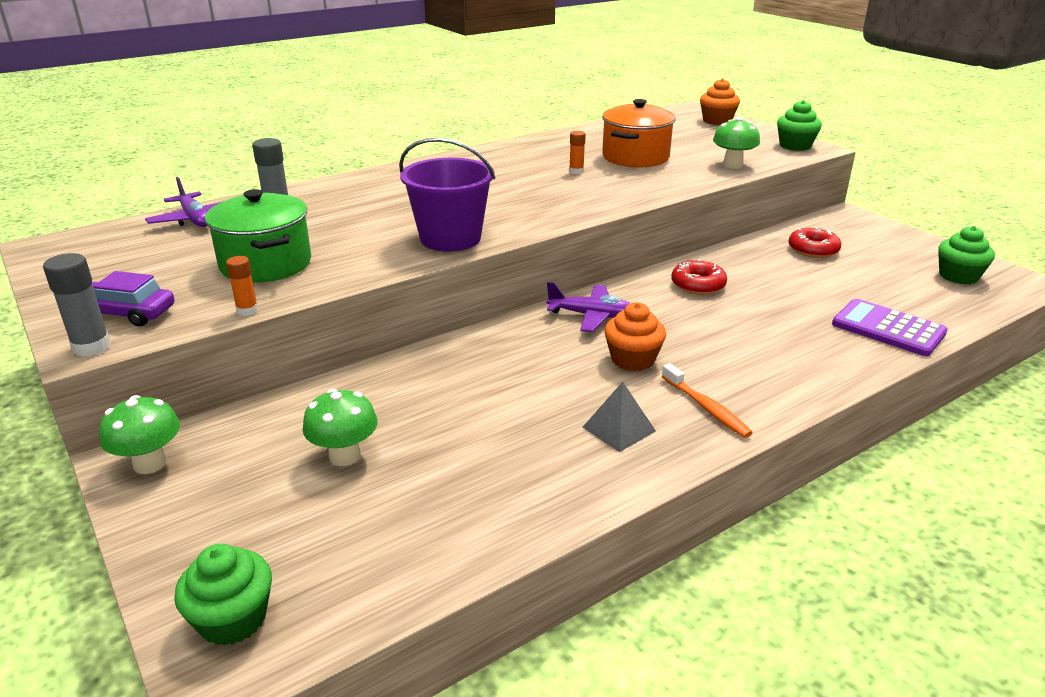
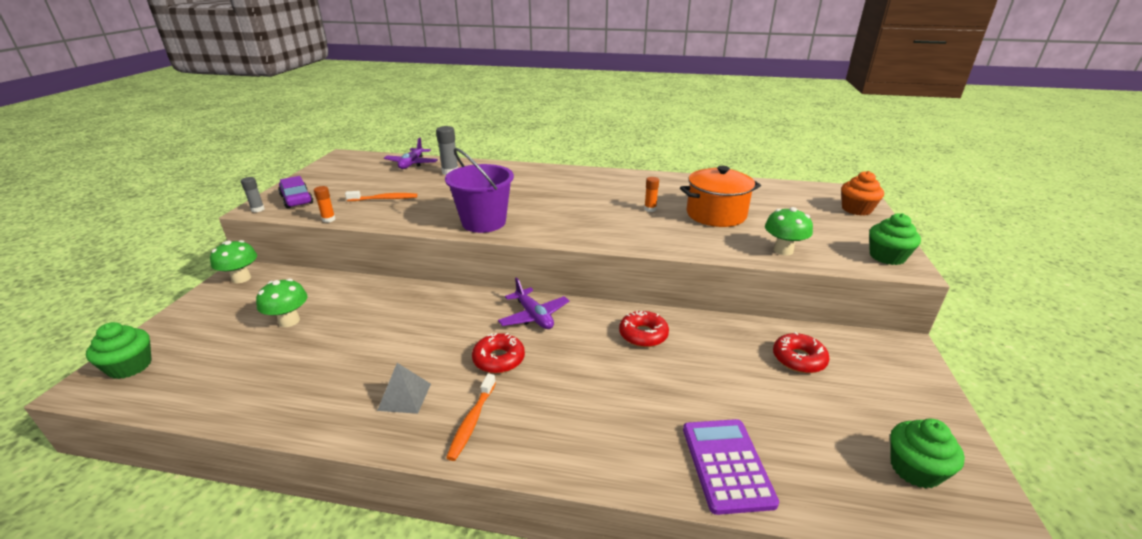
camera: 45 degrees right, 0 degrees up
grey glue stick [43,253,111,357] -> grey glue stick [241,177,265,212], size x0.63
green pot [205,189,311,283] -> orange toothbrush [345,191,417,201]
orange cupcake [605,303,666,371] -> red donut [472,333,525,374]

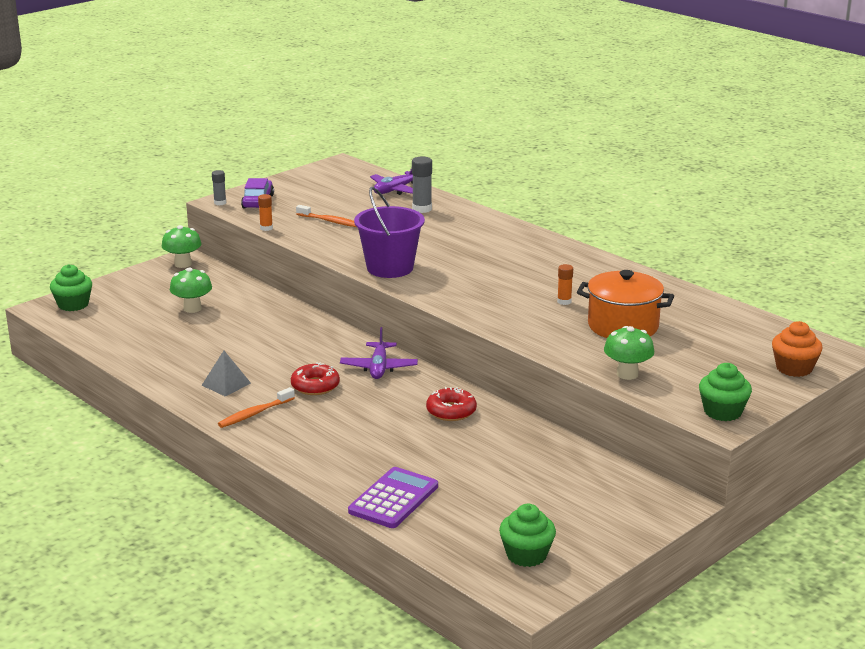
camera: 35 degrees right, 5 degrees down
red donut [773,332,830,373] -> none

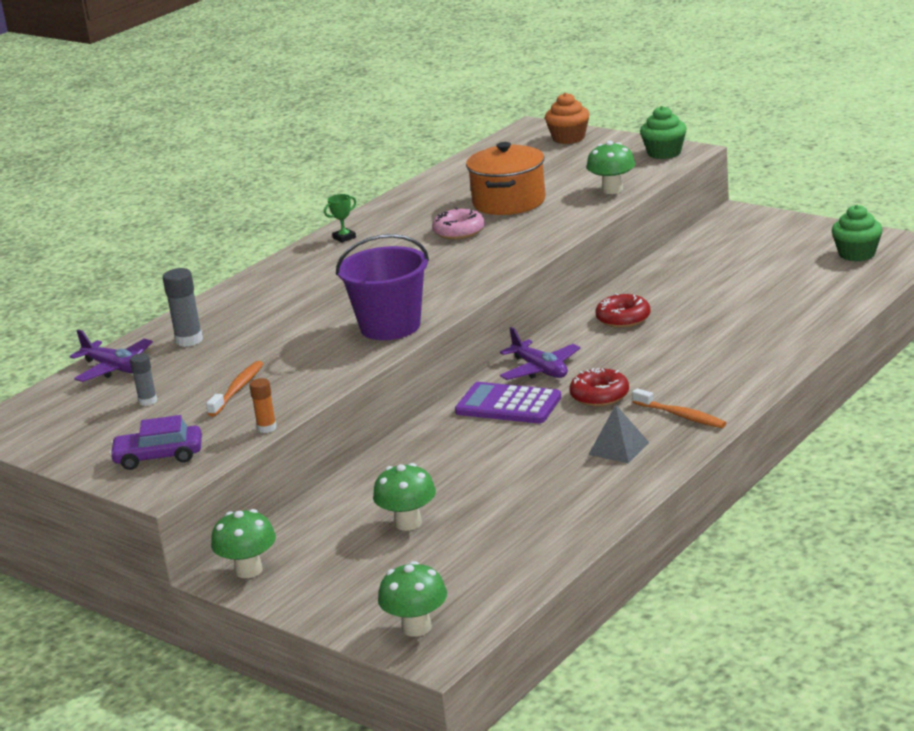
camera: 95 degrees left, 0 degrees up
green cupcake [50,264,92,311] -> green mushroom [378,561,447,637]
grey glue stick [212,170,226,205] -> grey glue stick moved to [130,353,157,406]
purple plane [340,327,418,379] -> purple plane turned 60 degrees clockwise [500,327,581,380]
purple calculator [348,467,438,528] -> purple calculator moved to [455,382,561,423]
orange glue stick [557,264,573,305] -> pink donut [432,208,485,240]
none -> green trophy [324,194,356,243]

